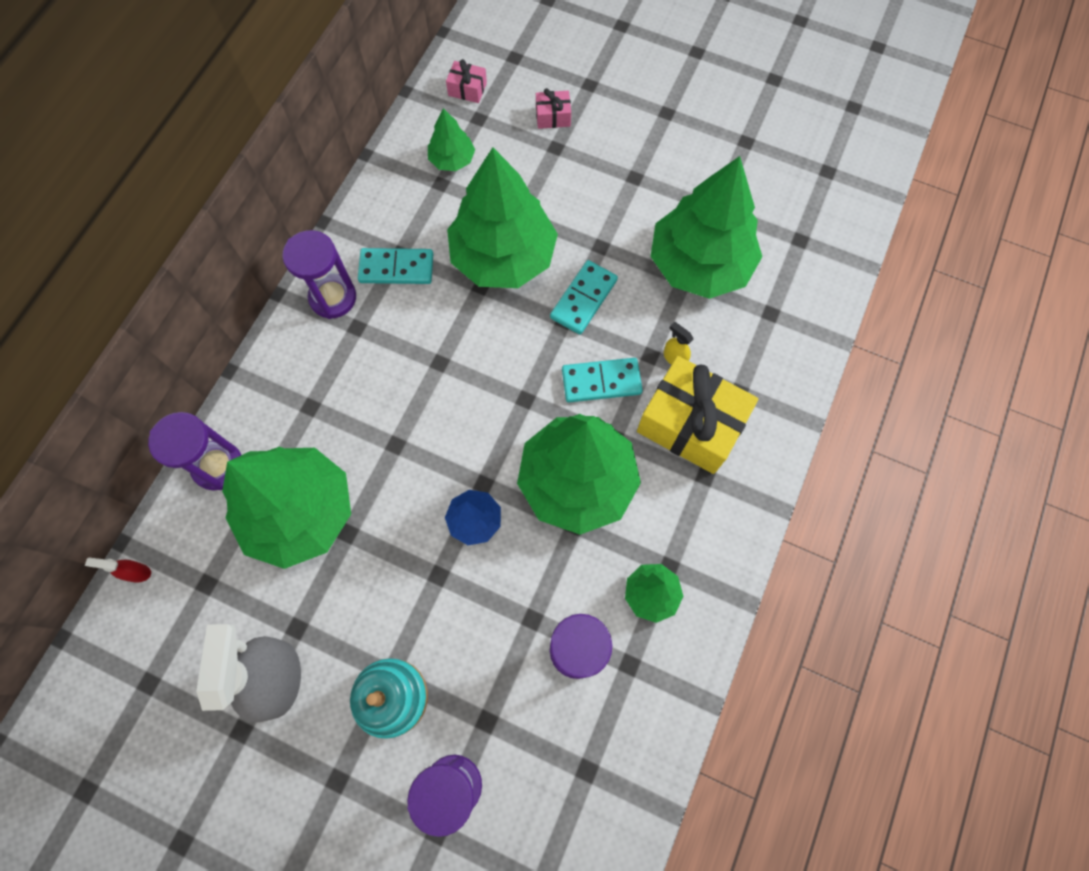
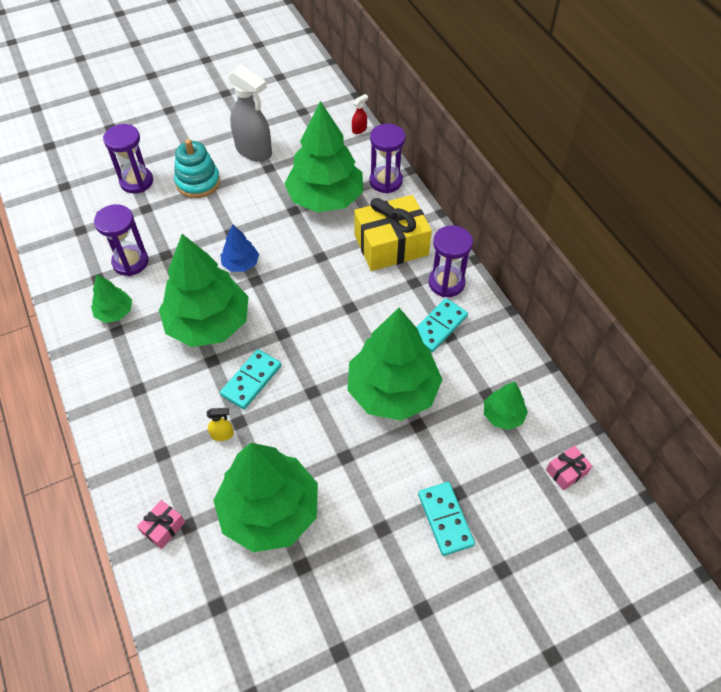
camera: 130 degrees right, 15 degrees down
pink gift [536,88,571,129] -> pink gift moved to [137,500,185,549]
turquoise domino [550,260,618,335] -> turquoise domino moved to [418,482,475,556]
yellow gift [637,356,759,474] -> yellow gift moved to [354,195,432,271]

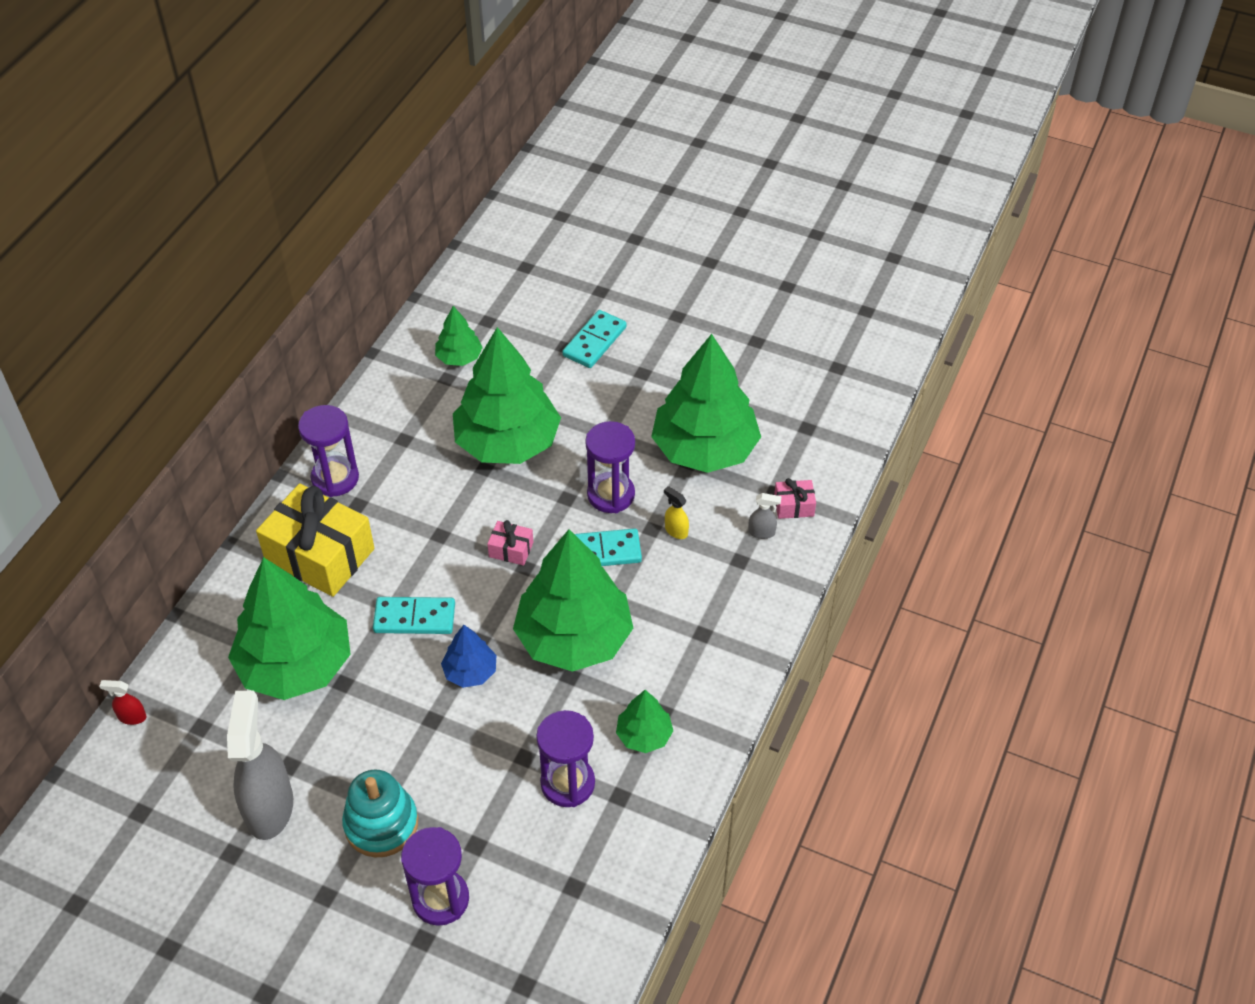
camera: 130 degrees left, 5 degrees down
purple hourglass [369,124,405,194] -> purple hourglass moved to [585,421,635,513]
turquoise domino [416,298,468,352] -> turquoise domino moved to [373,597,455,634]
pink gift [546,446,592,490] -> pink gift moved to [487,520,534,566]
none -> grey spray bottle [748,493,781,539]

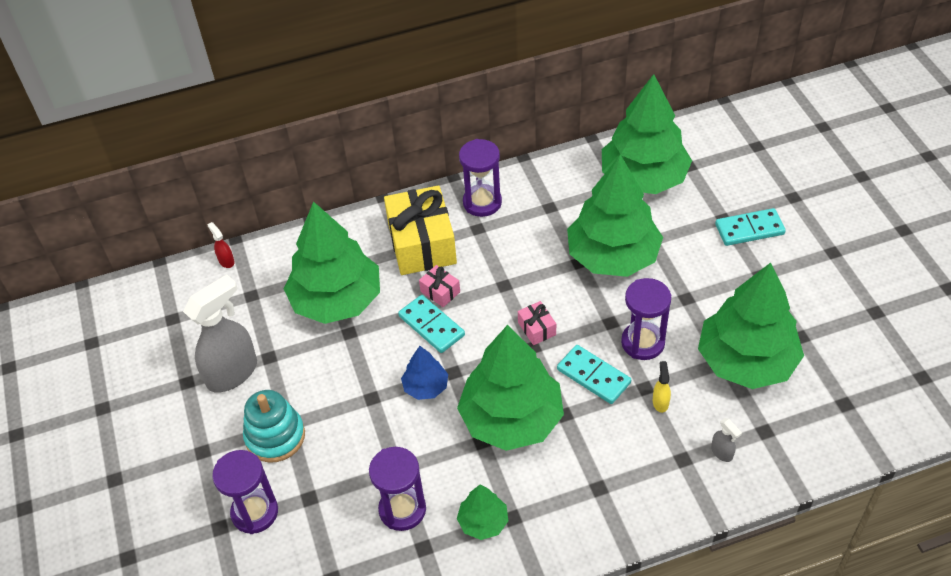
camera: 50 degrees right, 0 degrees up
green tree [435,306,483,366] -> green tree [602,74,692,194], size x2.16
pink gift [774,478,816,519] -> pink gift moved to [419,265,460,307]

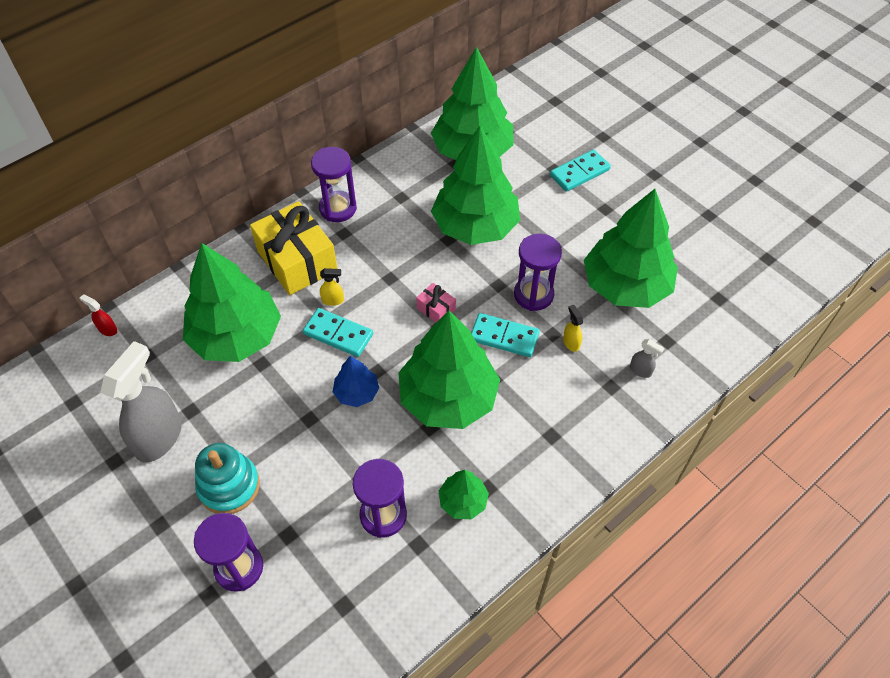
camera: 25 degrees left, 5 degrees up
pink gift [419,265,460,307] -> yellow spray bottle [320,268,344,306]

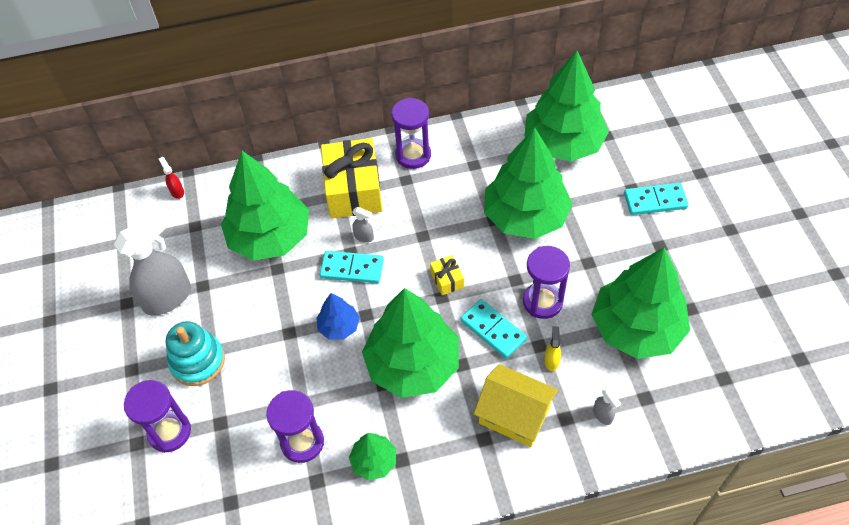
camera: 30 degrees right, 0 degrees up
turquoise domino [303,308,373,357] -> turquoise domino turned 45 degrees counterclockwise [320,251,384,283]
yellow spray bottle [320,268,344,306] -> grey spray bottle [352,207,374,243]
pink gift [416,283,456,323] -> yellow gift [430,255,464,296]
none -> yellow house [474,364,558,447]

